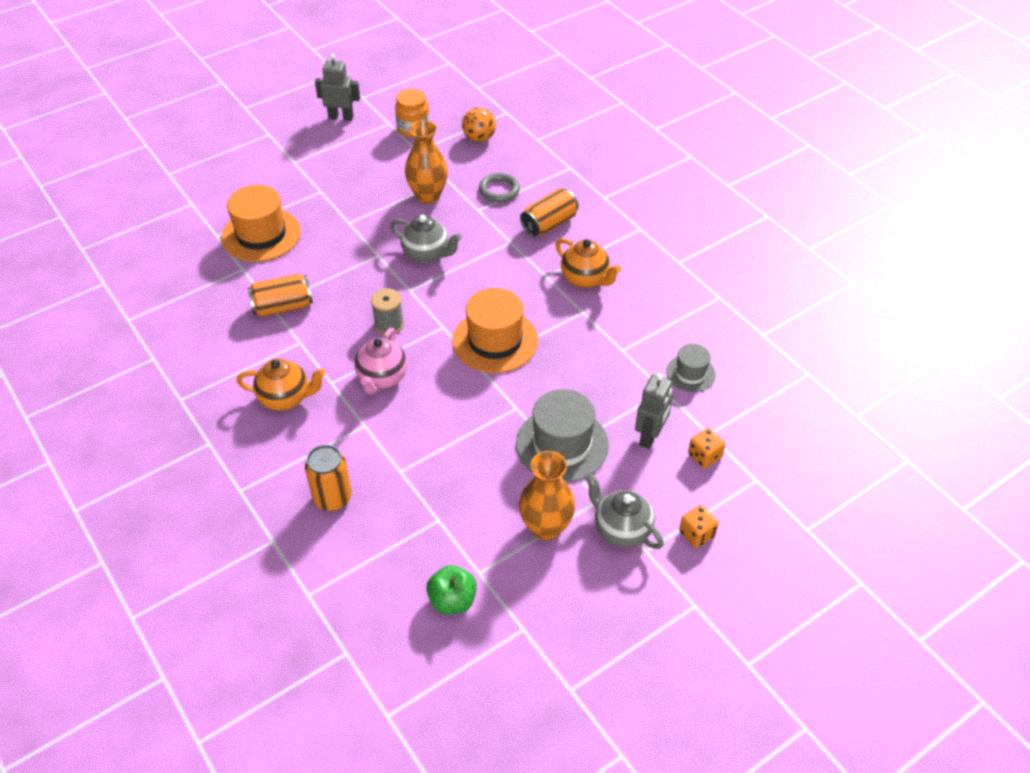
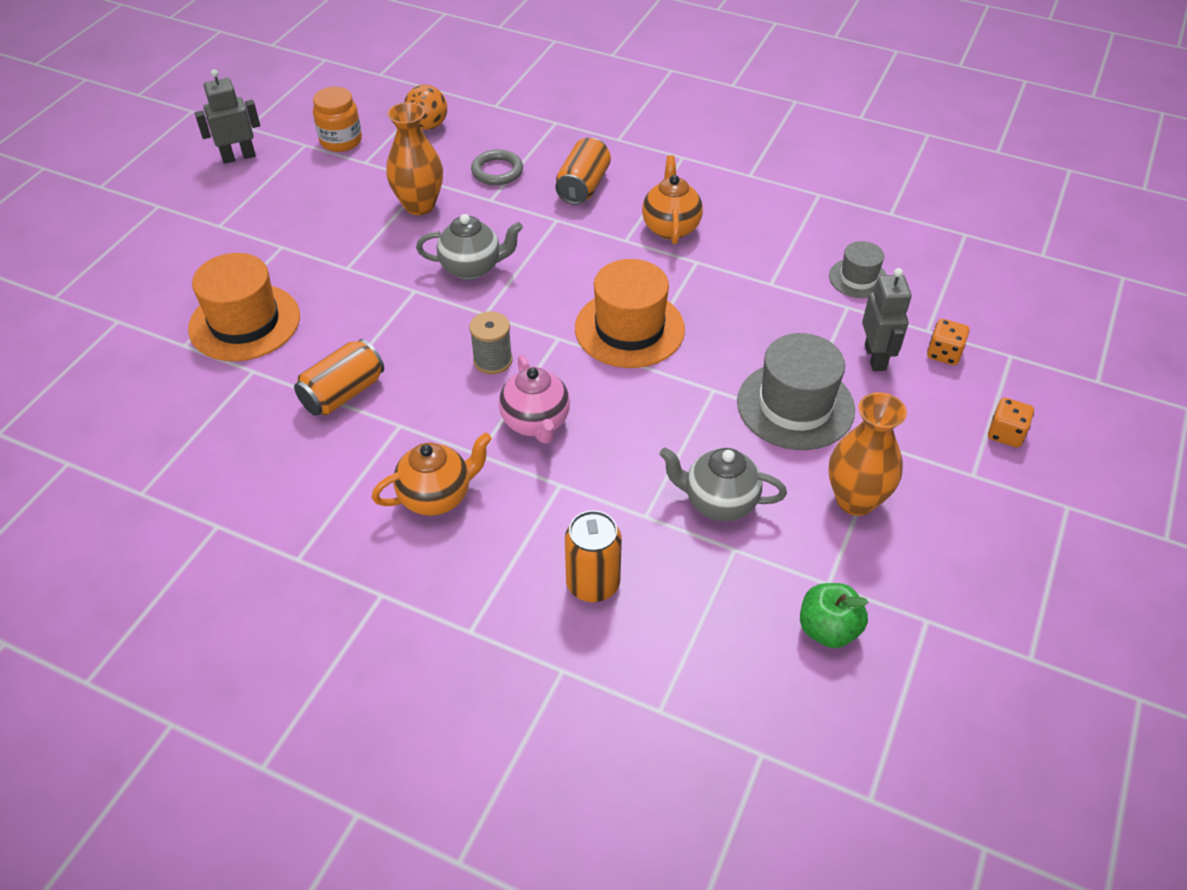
camera: 30 degrees left, 0 degrees up
orange teapot [555,238,621,288] -> orange teapot turned 105 degrees counterclockwise [642,155,703,245]
grey teapot [585,473,664,549] -> grey teapot moved to [659,447,787,521]

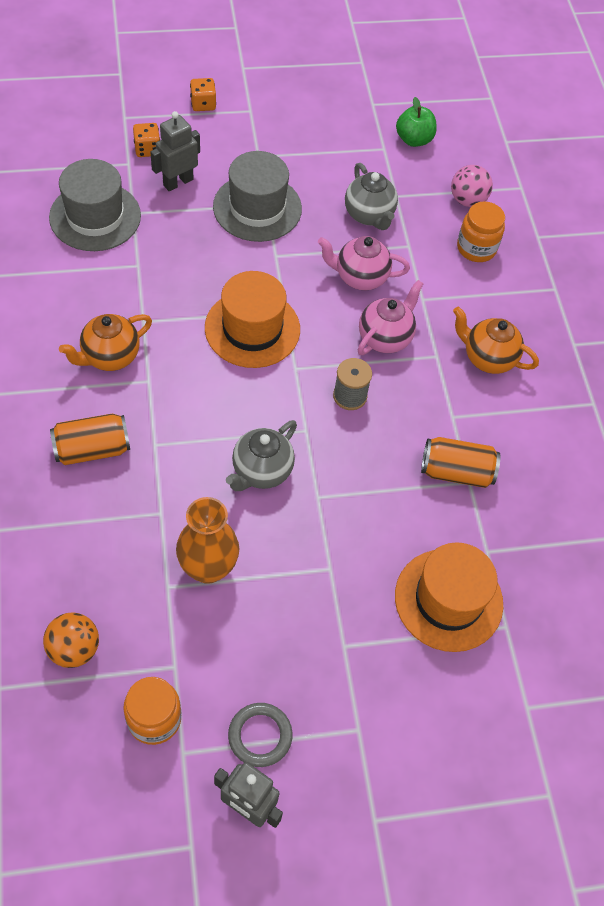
camera: 130 degrees left, 10 degrees up
grey teapot [416,214,523,280] -> grey teapot turned 105 degrees counterclockwise [226,420,297,491]
grey ring [471,150,523,185] -> grey ring moved to [228,703,293,767]
orange can [565,510,622,602] -> orange jar [457,202,505,262]
grey hat [829,241,887,298] -> grey hat [49,159,141,251], size x1.80
orange vase [829,392,907,516] -> none
none -> pink teapot [318,236,410,290]
none -> pink ball [451,165,493,207]

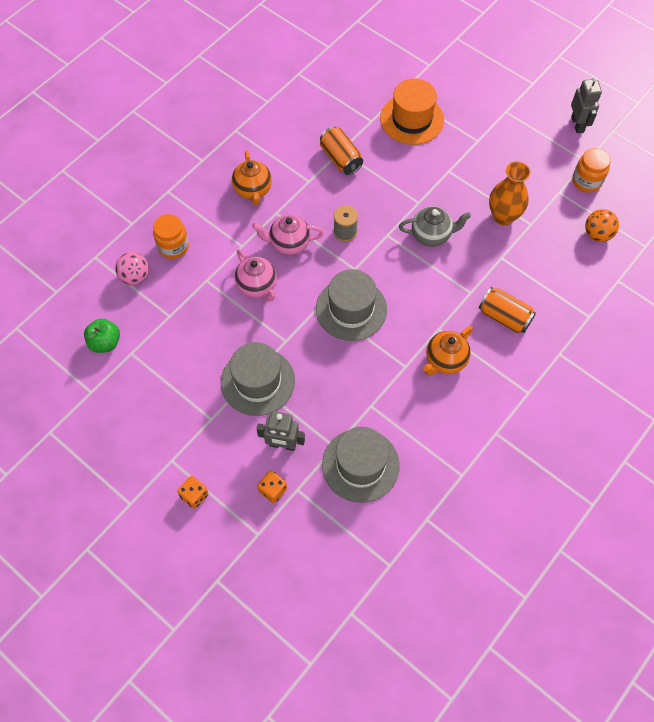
camera: 125 degrees left, 5 degrees up
orange teapot [59,314,152,371] -> orange teapot turned 120 degrees clockwise [423,326,473,376]
orange hat [205,271,300,368] -> grey hat [316,269,387,341]
grey ring [228,703,293,767] -> none
grey teapot [345,163,398,230] -> none

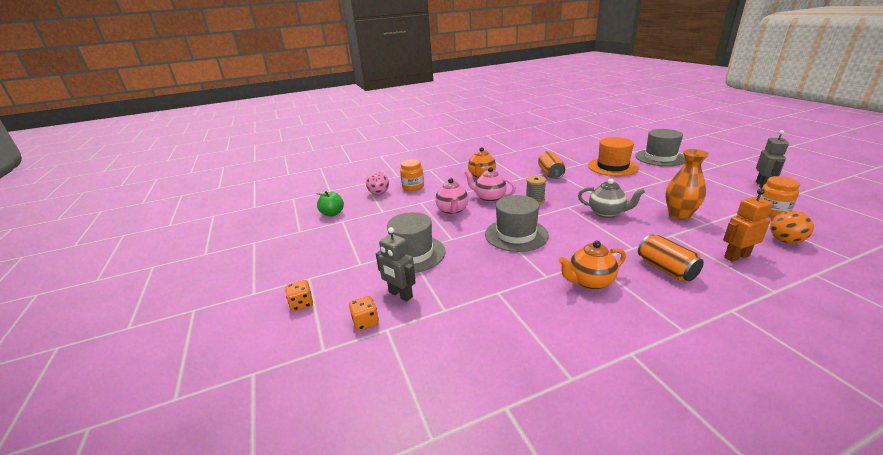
camera: 30 degrees right, 35 degrees down
grey hat [322,427,400,503] -> grey hat moved to [635,129,685,166]
none -> orange robot [723,189,773,262]

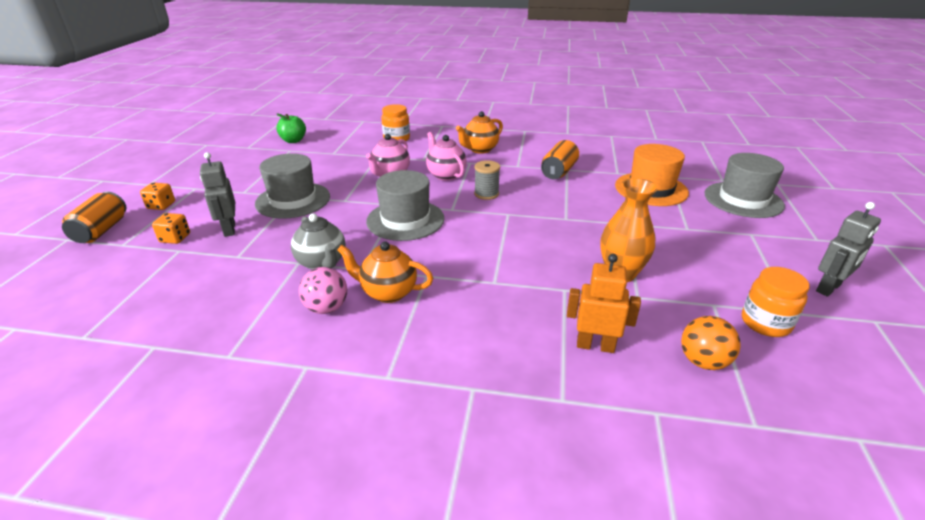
camera: 30 degrees right, 5 degrees up
pink ball [366,172,389,195] -> pink ball moved to [299,267,347,314]
grey teapot [578,179,645,218] -> grey teapot moved to [291,213,346,270]
orange can [638,234,704,281] -> orange can moved to [62,191,126,243]

